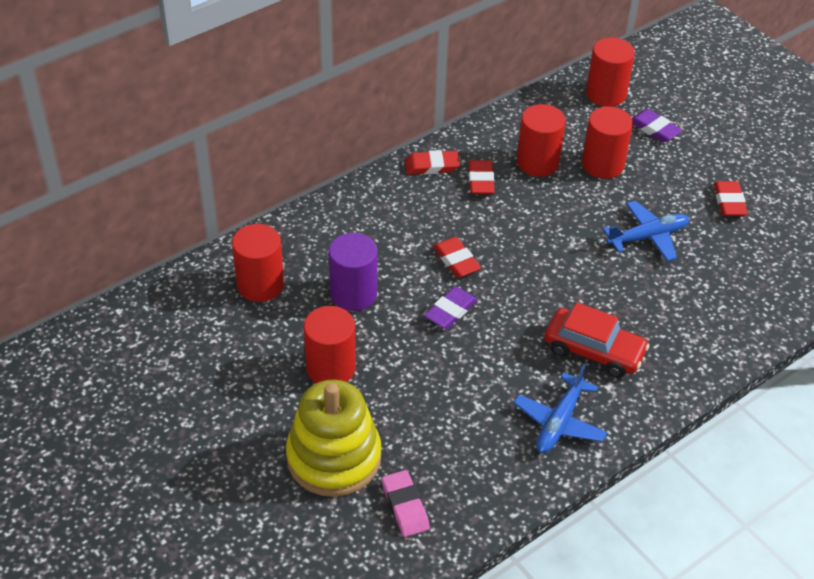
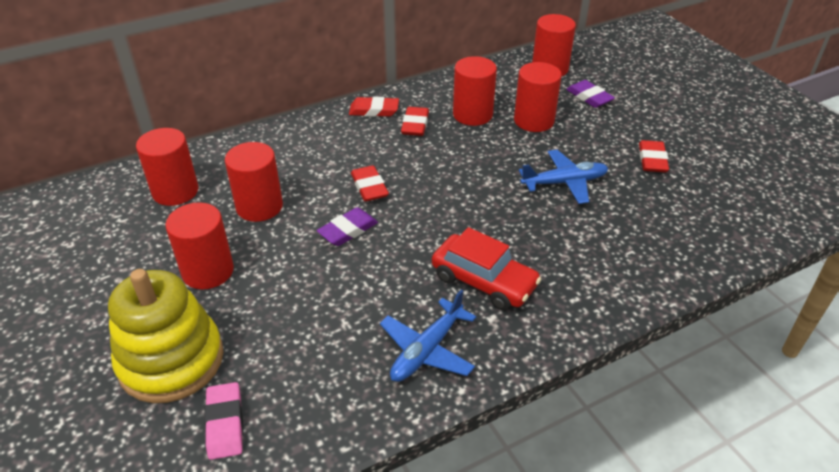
camera: 10 degrees right, 5 degrees down
purple cylinder [329,233,378,311] -> red cylinder [225,142,283,222]

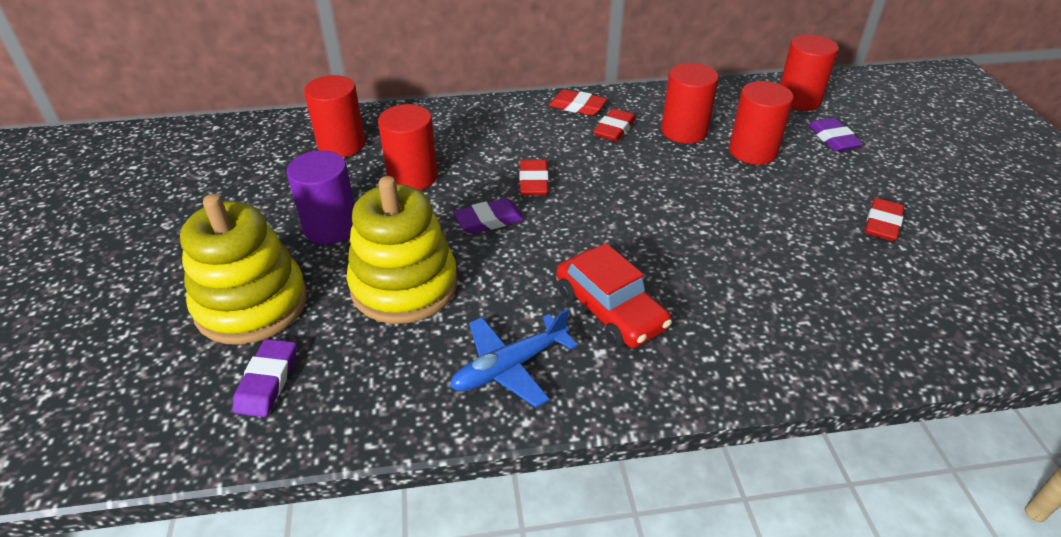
camera: 20 degrees right, 0 degrees up
red cylinder [165,203,234,289] -> purple cylinder [286,150,355,244]
pink eraser [204,382,243,460] -> purple eraser [233,339,296,417]
blue plane [519,150,609,204] -> none
none -> yellow stacking toy [347,176,458,324]

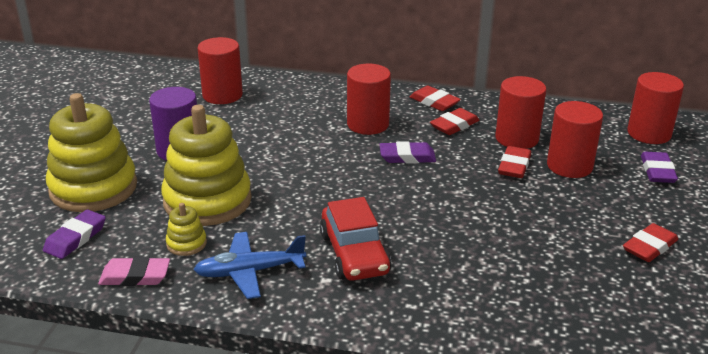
camera: 20 degrees right, 10 degrees down
red cylinder [378,104,438,190] -> red cylinder moved to [347,64,391,135]
purple eraser [453,198,524,234] -> purple eraser moved to [379,141,436,163]
red eraser [519,160,549,196] -> red eraser moved to [498,146,531,178]
none -> pink eraser [98,257,170,286]
none -> yellow stacking toy [166,203,207,256]

